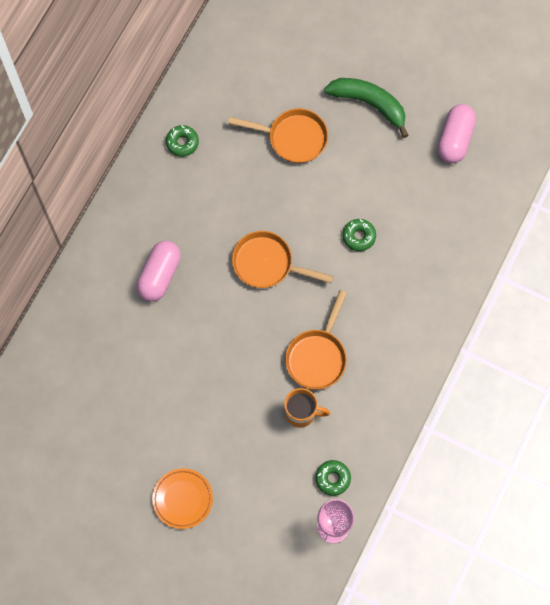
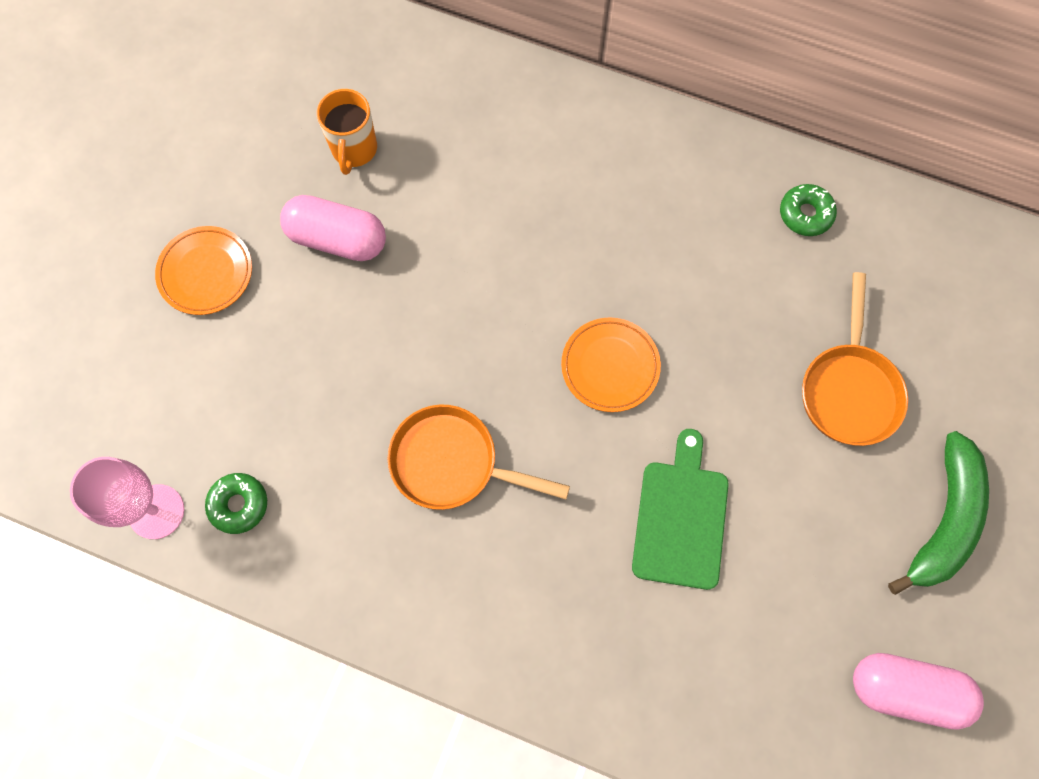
camera: 85 degrees right, 0 degrees up
pink capsule [136,241,181,302] -> pink capsule moved to [280,195,386,261]
orange pan [232,231,334,288] -> orange plate [561,318,661,412]
orange mug [284,388,330,428] -> orange mug moved to [317,89,377,175]
green donut [342,219,376,251] -> green cutting board [632,429,729,590]

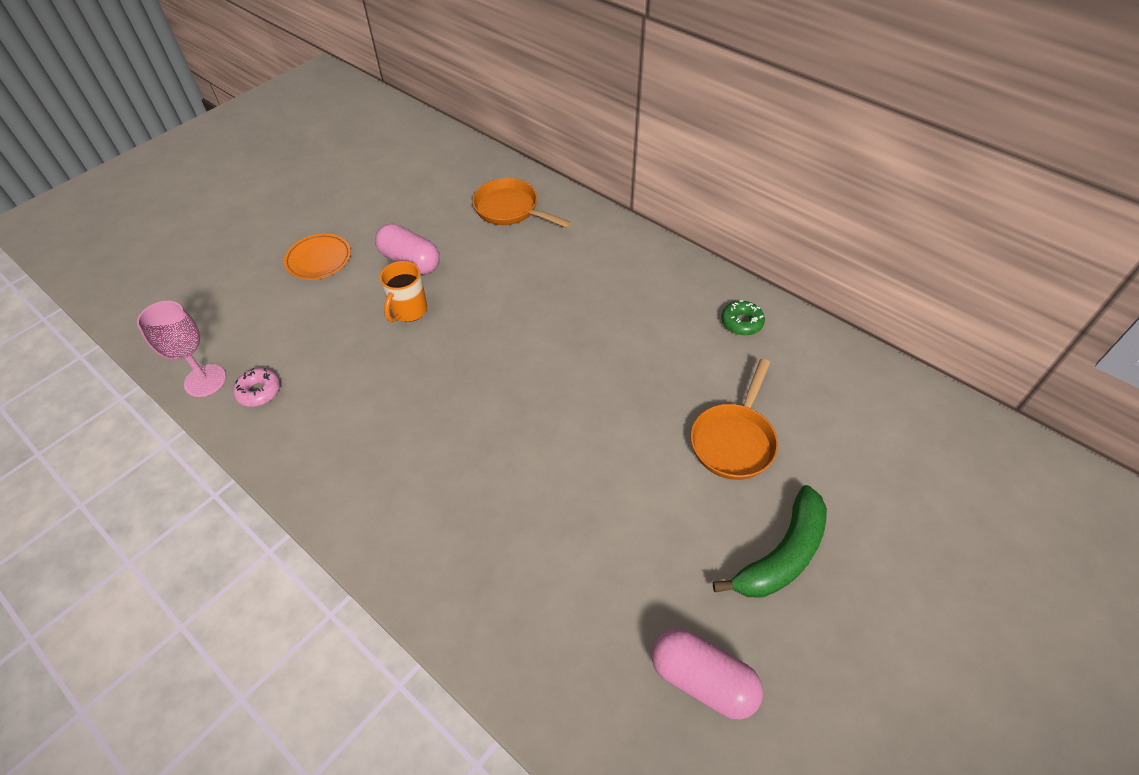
camera: 20 degrees right, 20 degrees down
green donut [205,473,267,534] -> pink donut [233,368,280,407]
orange mug [317,89,377,175] -> orange mug moved to [380,261,427,322]
orange pan [388,405,570,510] -> orange pan moved to [472,178,572,228]
orange plate [561,318,661,412] -> none
green cutting board [632,429,729,590] -> none

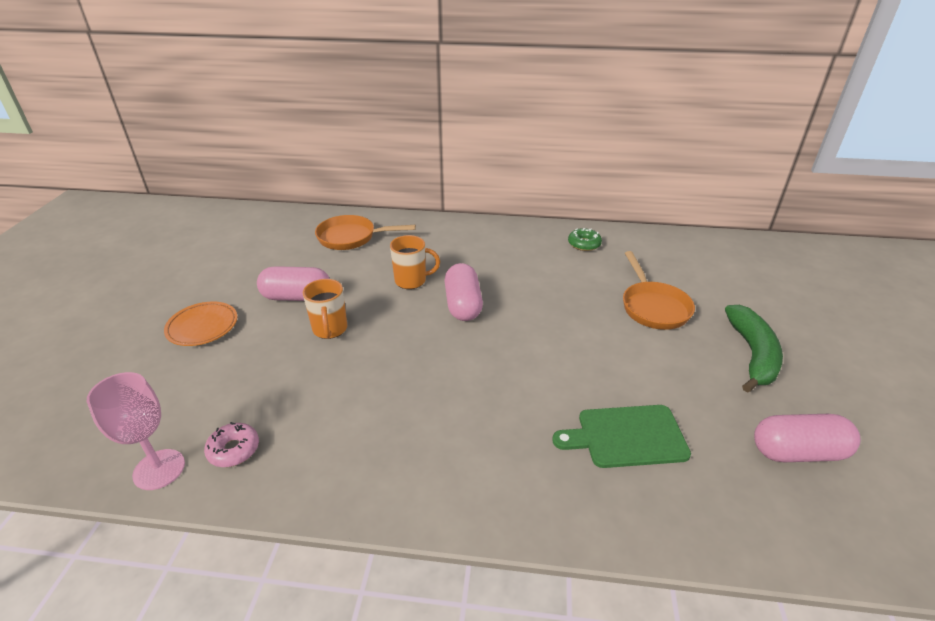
camera: 35 degrees left, 15 degrees down
none -> orange mug [390,235,440,289]
none -> pink capsule [445,263,483,321]
none -> green cutting board [553,405,691,468]

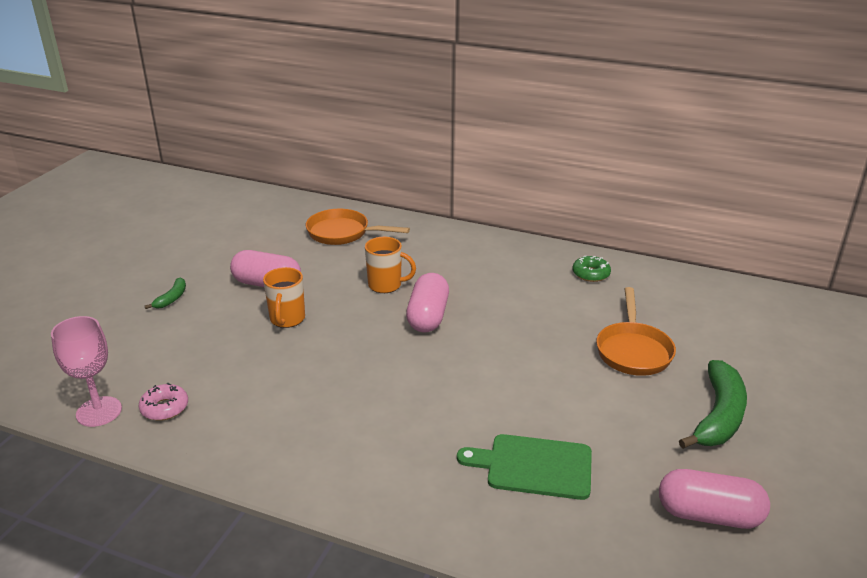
camera: 15 degrees right, 5 degrees down
orange plate [164,301,237,346] -> green banana [145,278,186,309]

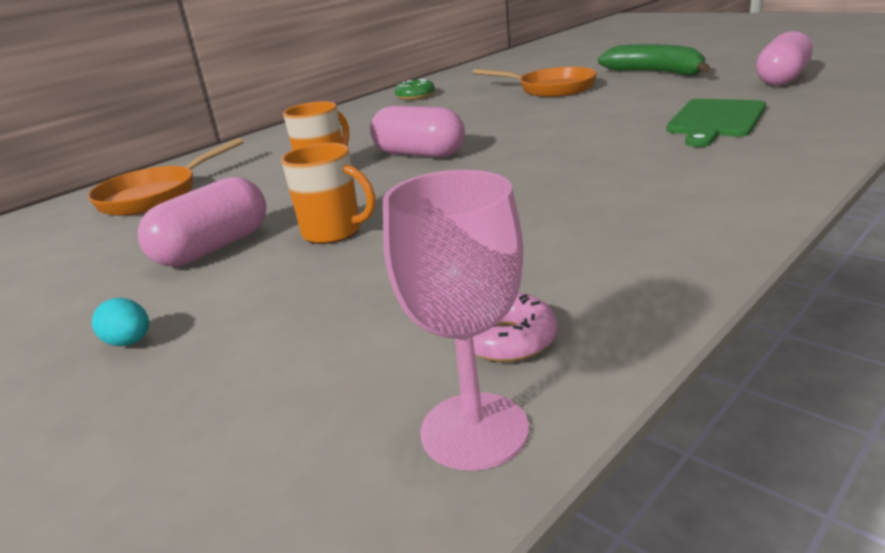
camera: 65 degrees left, 5 degrees down
green banana [145,278,186,309] -> turquoise egg [92,298,149,346]

